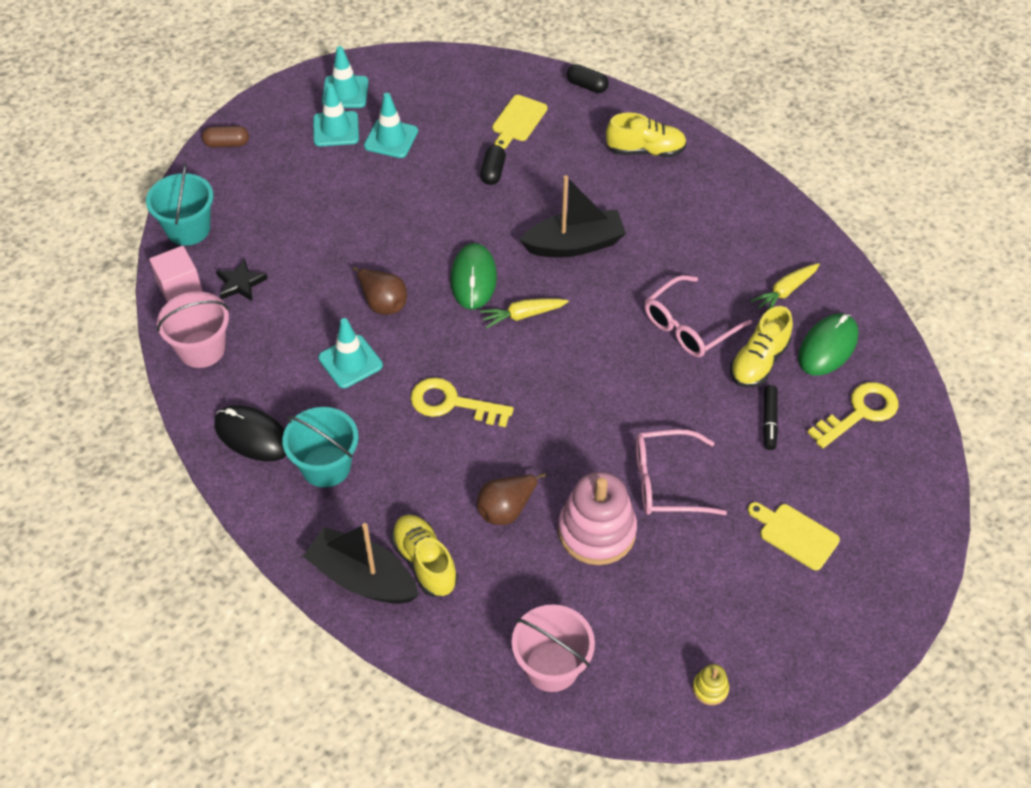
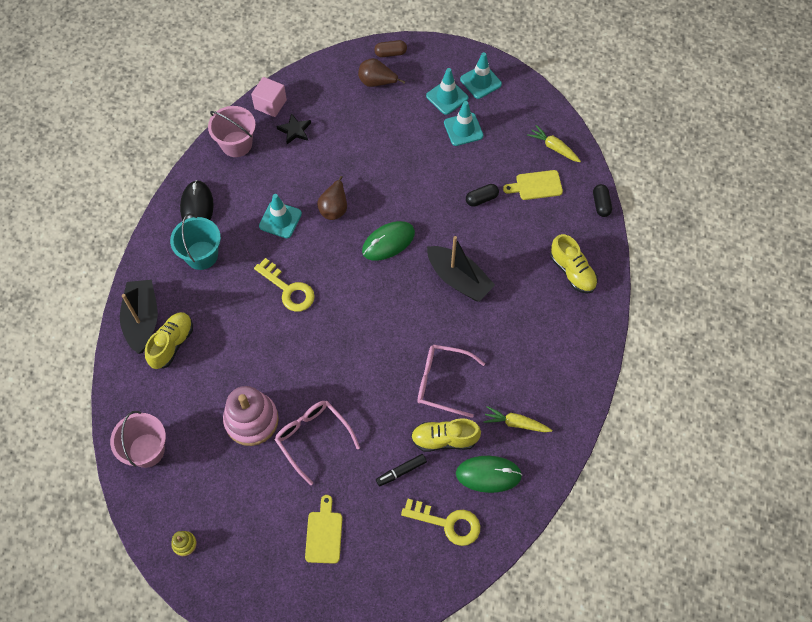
camera: 55 degrees right, 10 degrees up
turquoise bucket [146,163,213,246] -> none
brown capsule [202,126,249,148] -> brown capsule turned 60 degrees counterclockwise [374,40,407,57]
yellow key [411,377,514,427] -> yellow key turned 150 degrees clockwise [254,258,315,312]
brown pear [477,473,546,525] -> brown pear moved to [358,58,405,87]
yellow carrot [480,298,569,329] -> yellow carrot moved to [527,125,581,162]

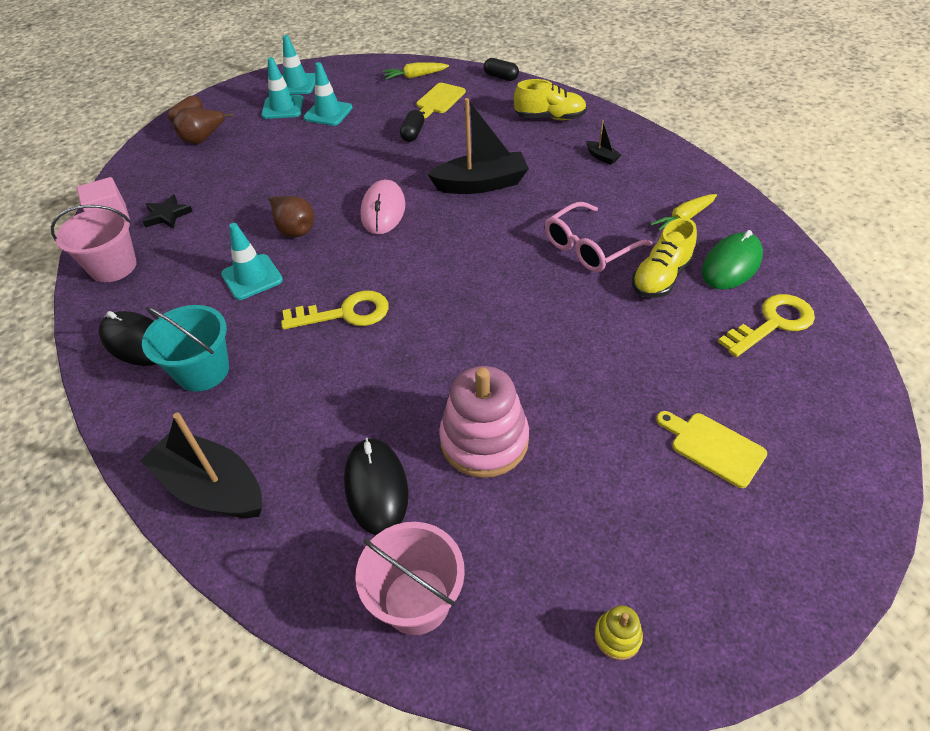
camera: 50 degrees left, 15 degrees down
yellow shoe [145,312,193,369] -> none
pink glasses [275,401,360,485] -> none
green mouse [362,221,415,261] -> pink mouse [360,180,405,234]
black marker [376,454,427,486] -> none
none -> black mouse [344,438,408,535]
none -> black boat [586,120,621,165]

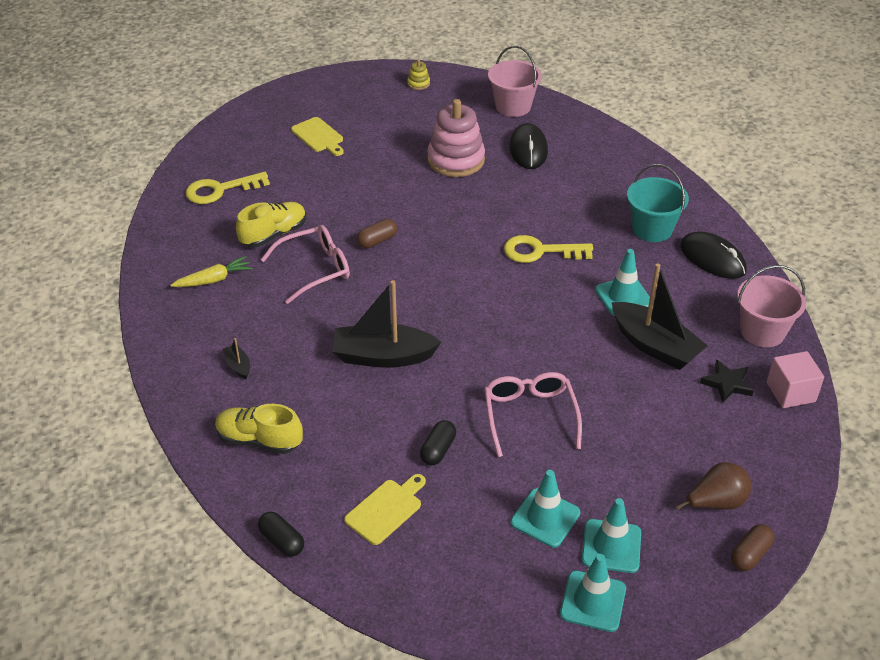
camera: 170 degrees left, 5 degrees down
black boat [140,412,262,518] -> black boat moved to [612,264,708,370]
brown pear [269,196,314,238] -> none
pink mouse [360,180,405,234] -> none
yellow carrot [383,62,449,80] -> none
green mouse [702,230,763,289] -> none
none -> brown capsule [357,219,398,248]
none -> pink glasses [484,372,582,457]

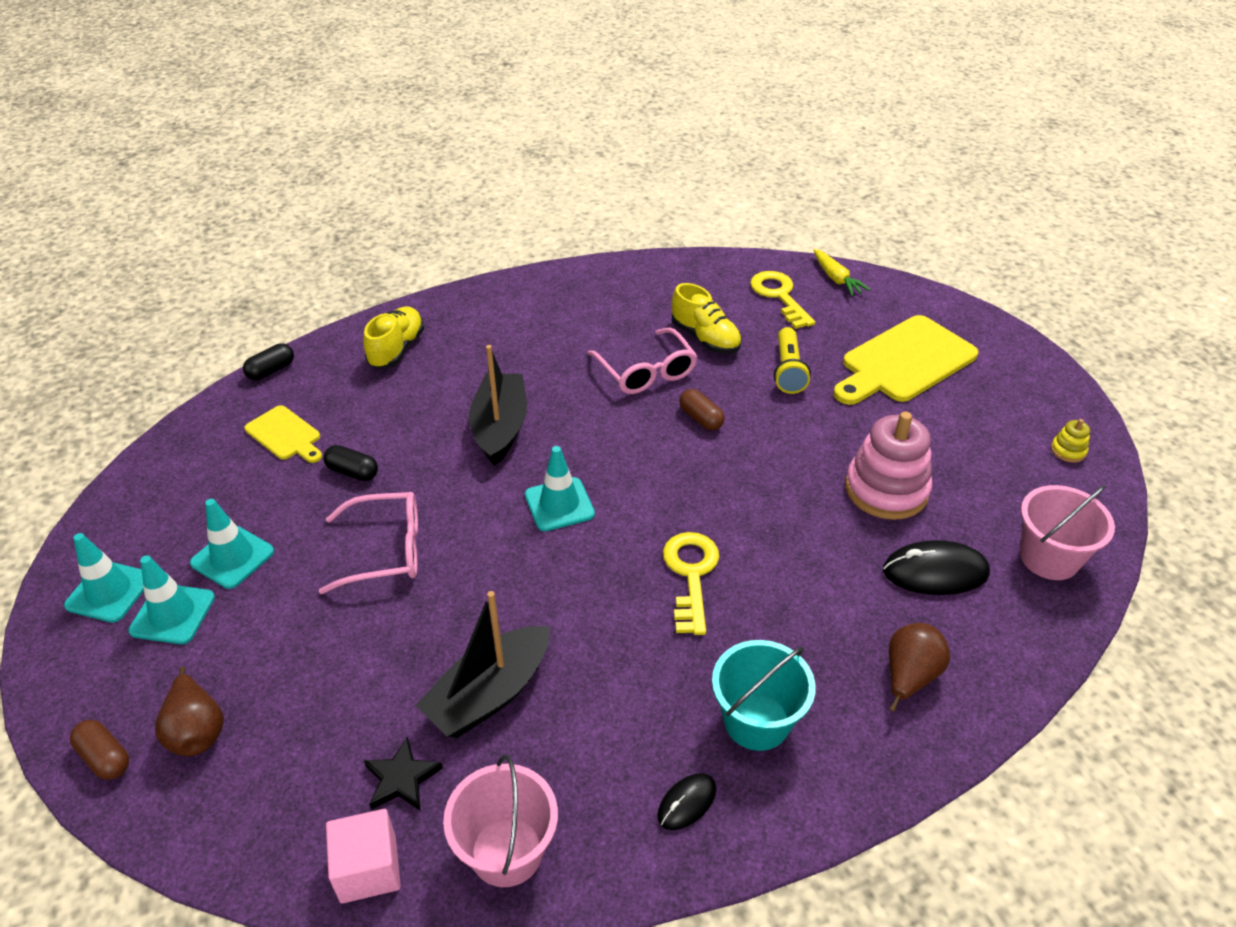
camera: 90 degrees right, 0 degrees up
yellow carrot [170,256,253,287] -> yellow carrot moved to [814,249,871,296]
black boat [223,338,250,379] -> none
yellow cutting board [291,117,344,156] -> yellow cutting board [833,315,979,405], size x1.88
turquoise traffic cone [595,249,650,316] -> turquoise traffic cone moved to [525,446,595,531]
black mouse [680,232,747,279] -> black mouse [657,773,716,830], size x0.57
none -> yellow flashlight [774,327,811,394]
none -> brown pear [889,623,950,712]

